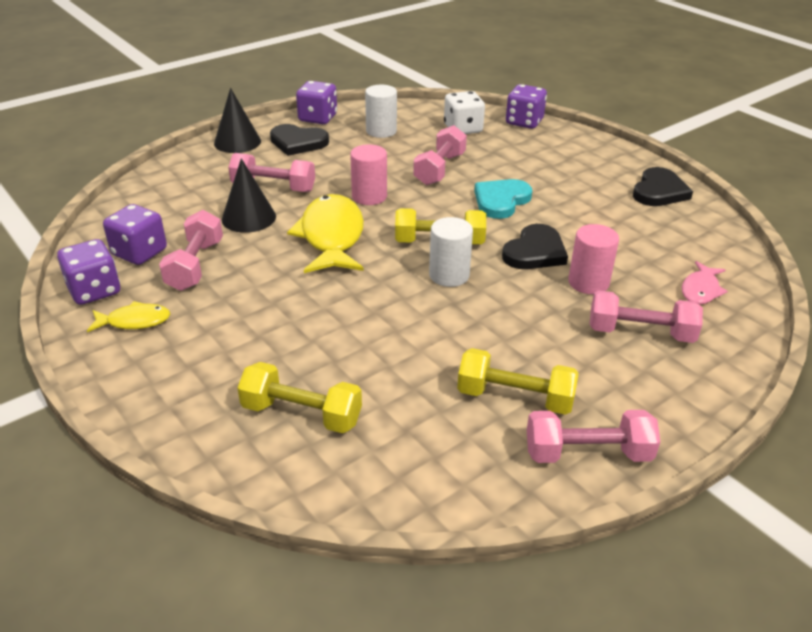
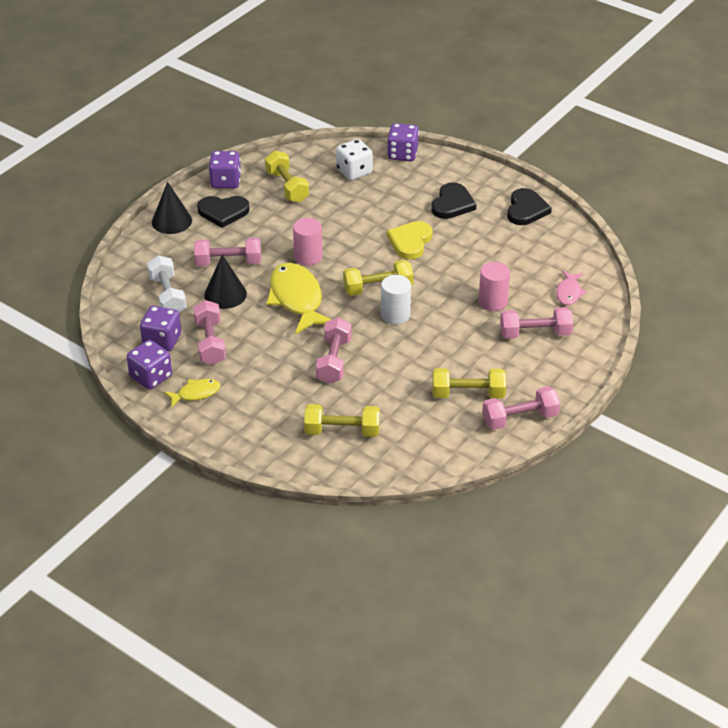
camera: 15 degrees left, 5 degrees up
white cylinder [365,85,397,138] -> yellow dumbbell [265,151,309,202]
pink dumbbell [413,125,467,185] -> pink dumbbell moved to [316,318,351,384]
turquoise heart [474,179,532,219] -> yellow heart [387,221,433,259]
black heart [502,224,568,269] -> black heart moved to [431,182,476,219]
none -> white dumbbell [147,255,186,313]

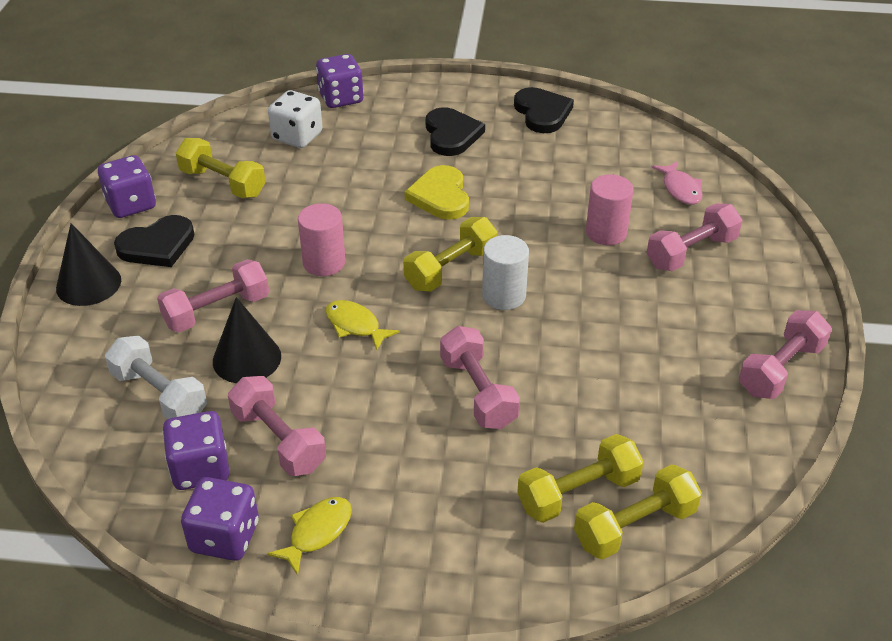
camera: 30 degrees left, 0 degrees up
yellow fish [266,263,332,334] -> yellow fish [326,300,400,350], size x0.51
yellow dumbbell [432,368,506,398] -> yellow dumbbell moved to [574,464,702,559]

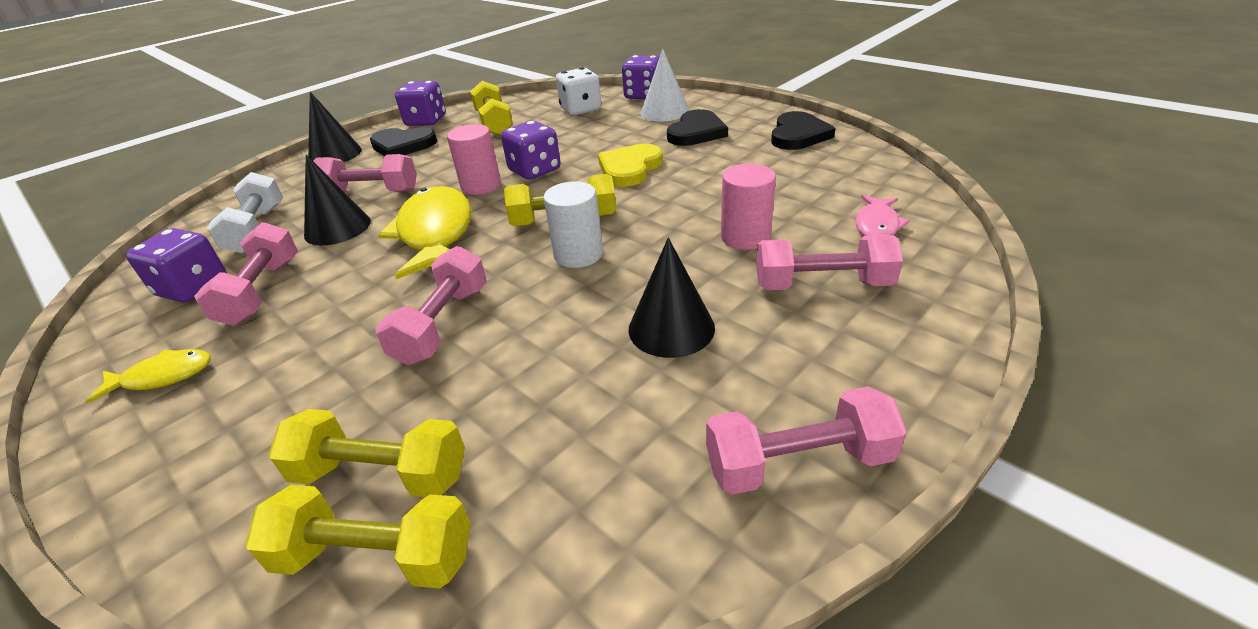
camera: 40 degrees right, 5 degrees down
purple dice [181,477,259,561] -> purple dice moved to [501,121,561,180]
yellow fish [326,300,400,350] -> yellow fish [378,186,471,279], size x1.95
none -> black cone [628,238,715,358]
none -> white cone [641,49,689,121]

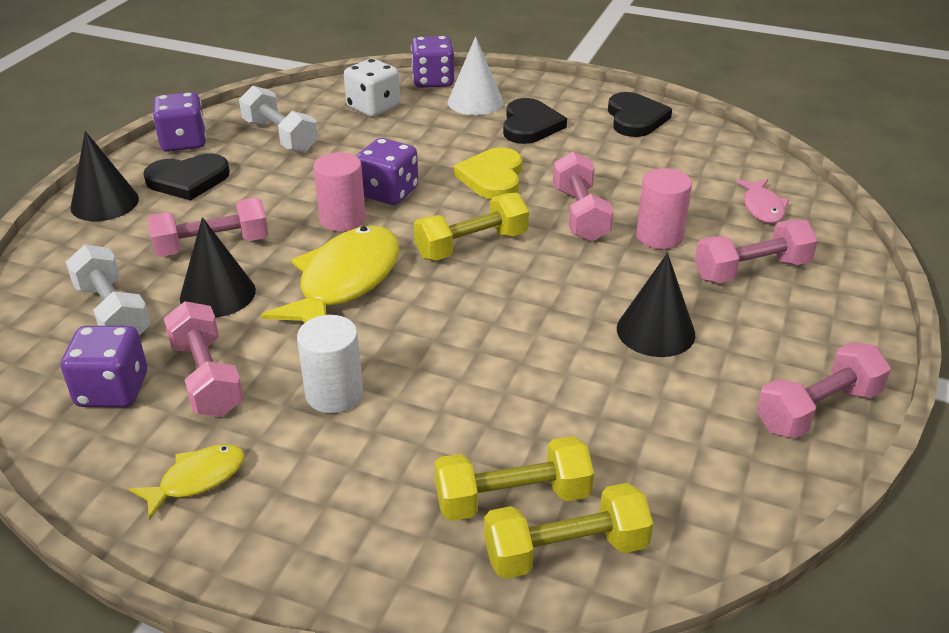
camera: 25 degrees left, 0 degrees up
pink dumbbell [375,246,487,366] -> pink dumbbell moved to [553,151,614,242]
yellow fish [378,186,471,279] -> yellow fish turned 60 degrees clockwise [261,226,400,322]
yellow dumbbell [470,81,513,136] -> white dumbbell [239,86,318,153]
white cylinder [543,181,603,268] -> white cylinder moved to [297,315,363,413]

